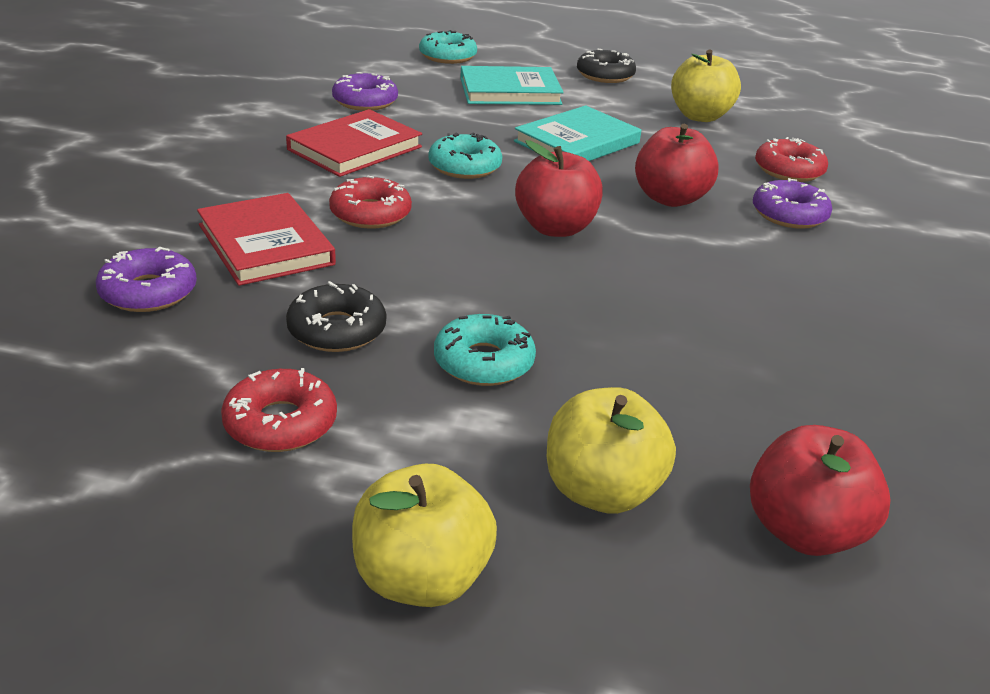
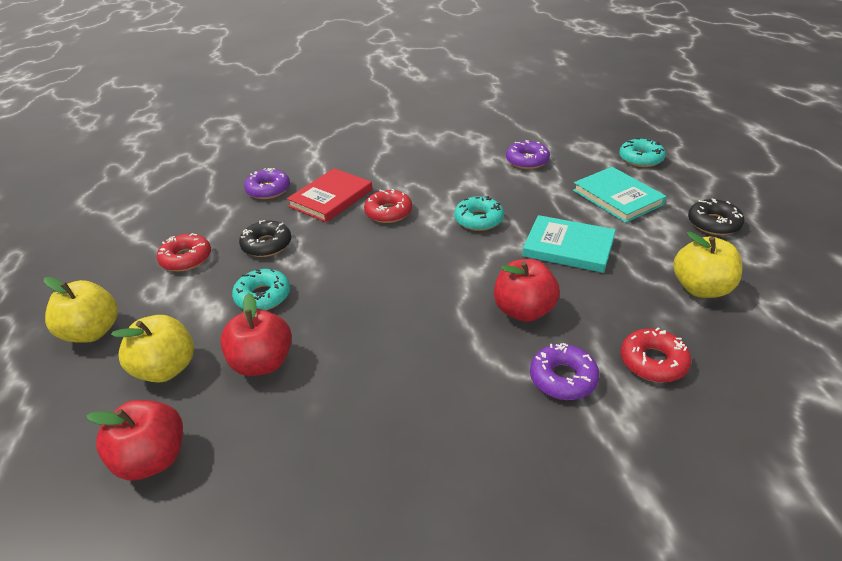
camera: 70 degrees right, 5 degrees up
red book [286,109,422,177] -> none
red apple [515,140,603,237] -> red apple moved to [220,293,292,376]

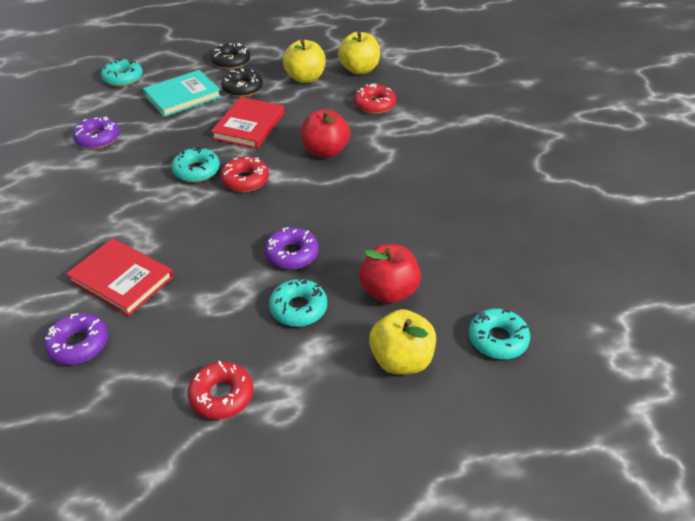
camera: 95 degrees left, 5 degrees up
yellow apple [44,277,118,343] -> yellow apple moved to [338,31,380,74]
red apple [86,400,183,481] -> turquoise donut [469,308,530,359]
black donut [239,220,291,257] -> black donut moved to [221,68,263,97]
red donut [364,189,412,223] -> red donut moved to [220,157,269,192]
turquoise book [522,215,616,273] -> red book [211,97,284,149]
purple donut [530,343,599,400] -> purple donut moved to [265,227,319,269]

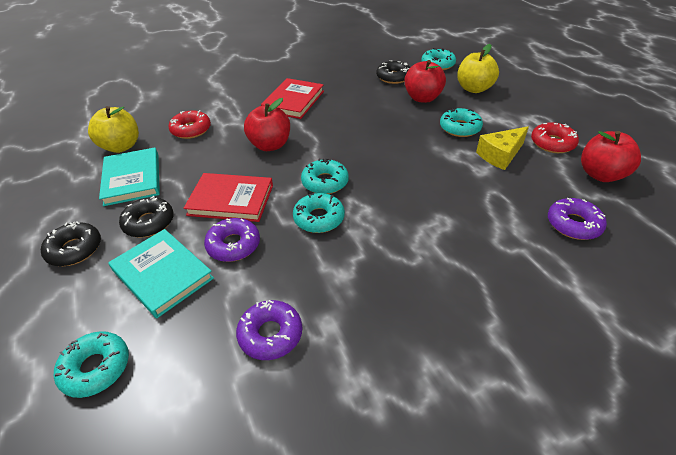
camera: 100 degrees left, 0 degrees up
red book [66,238,173,316] -> red book moved to [261,78,324,119]
red donut [220,157,269,192] -> turquoise donut [301,158,349,194]
purple donut [265,227,319,269] -> purple donut moved to [204,218,260,262]
yellow apple [283,39,326,83] -> turquoise book [99,148,160,206]
none -> black donut [376,60,411,84]
none -> yellow cheese [476,127,529,170]
none -> red apple [581,131,641,182]

